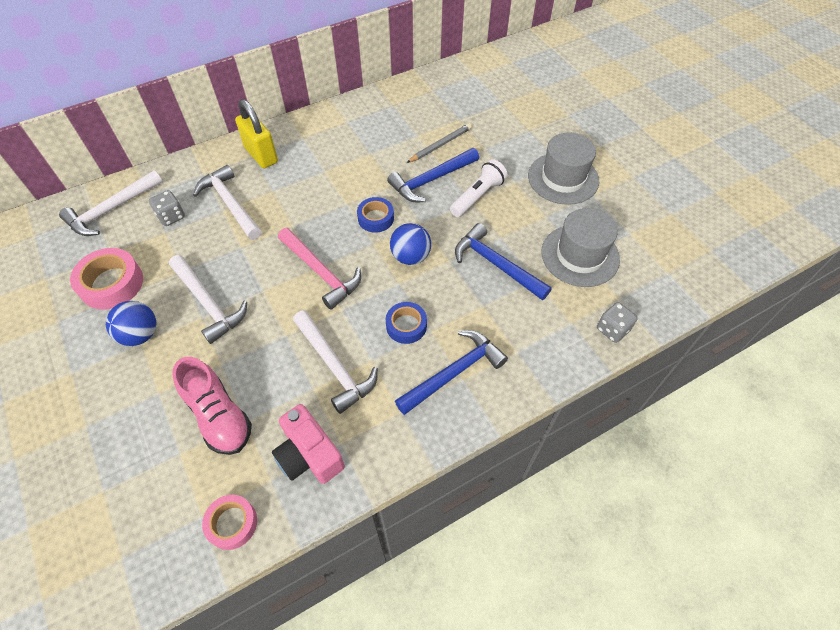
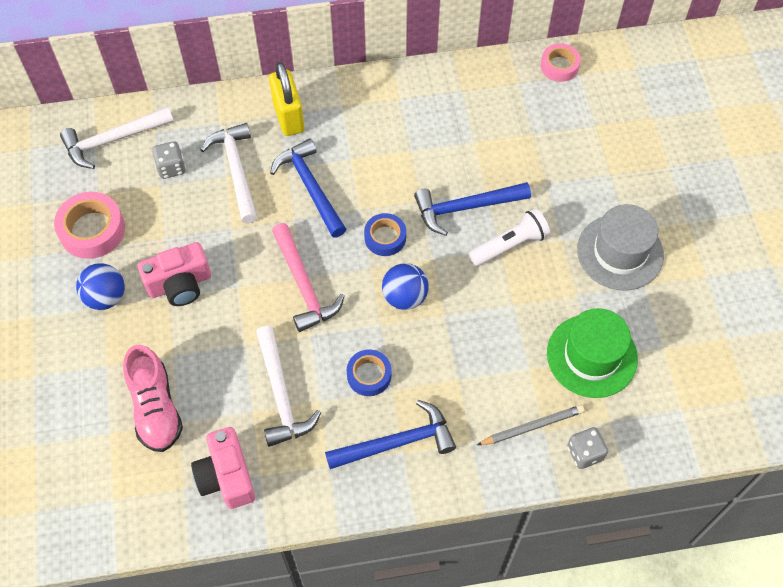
camera: 20 degrees right, 5 degrees up
white hammer [169,255,247,344] -> pink camera [137,242,211,306]
pink tape [202,495,257,550] -> pink tape moved to [541,43,581,82]
grey pencil [407,123,472,163] -> grey pencil moved to [477,405,585,445]
blue hammer [455,223,552,300] -> blue hammer moved to [270,138,346,238]
grey hat [541,208,620,287] -> green hat [547,308,638,398]

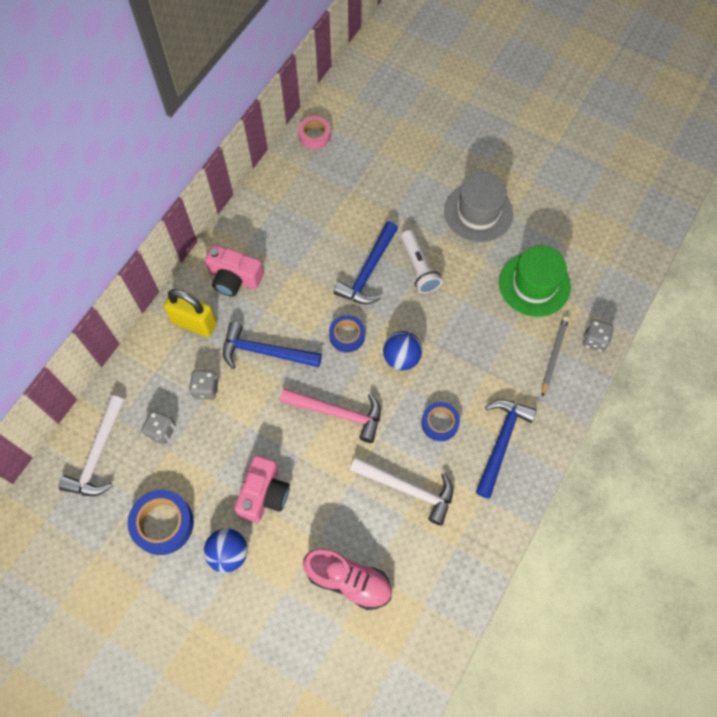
camera: 50 degrees left, 5 degrees up
pink tape [54,192,125,259] -> blue tape [127,490,194,555]
pink camera [191,427,255,509] -> pink camera moved to [205,245,264,297]
white hammer [200,123,258,224] -> grey dice [189,370,218,400]
white flashlight [469,208,550,266] -> white flashlight turned 150 degrees clockwise [401,230,442,294]

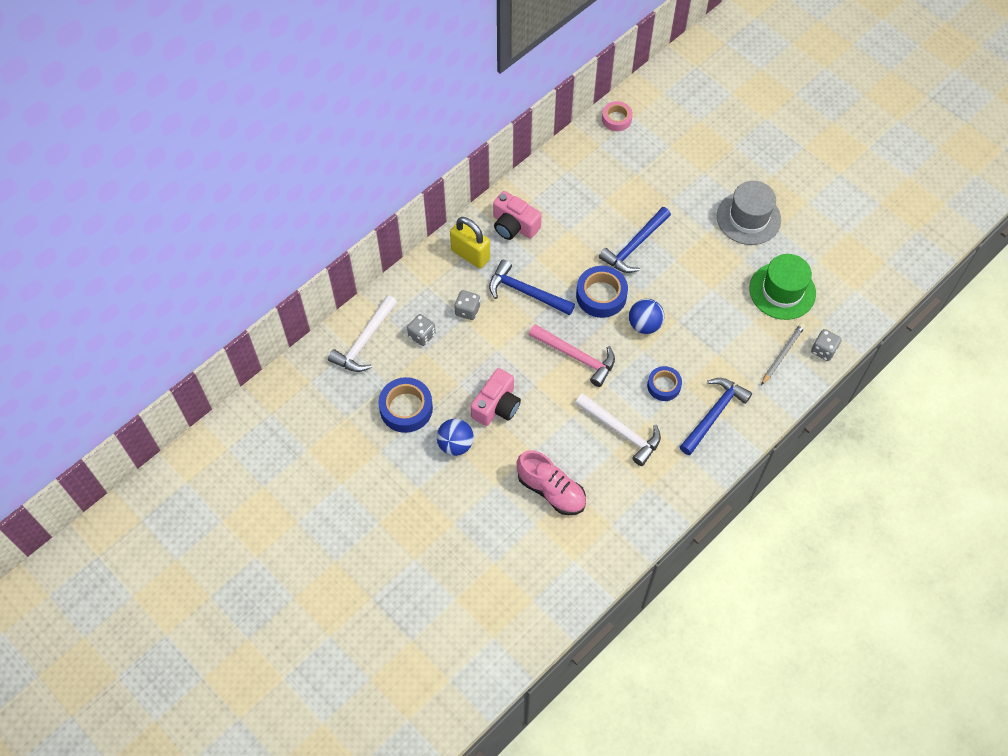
camera: 15 degrees right, 5 degrees down
blue tape [329,315,365,353] -> blue tape [576,266,628,318], size x1.56
white flashlight [401,230,442,294] -> none

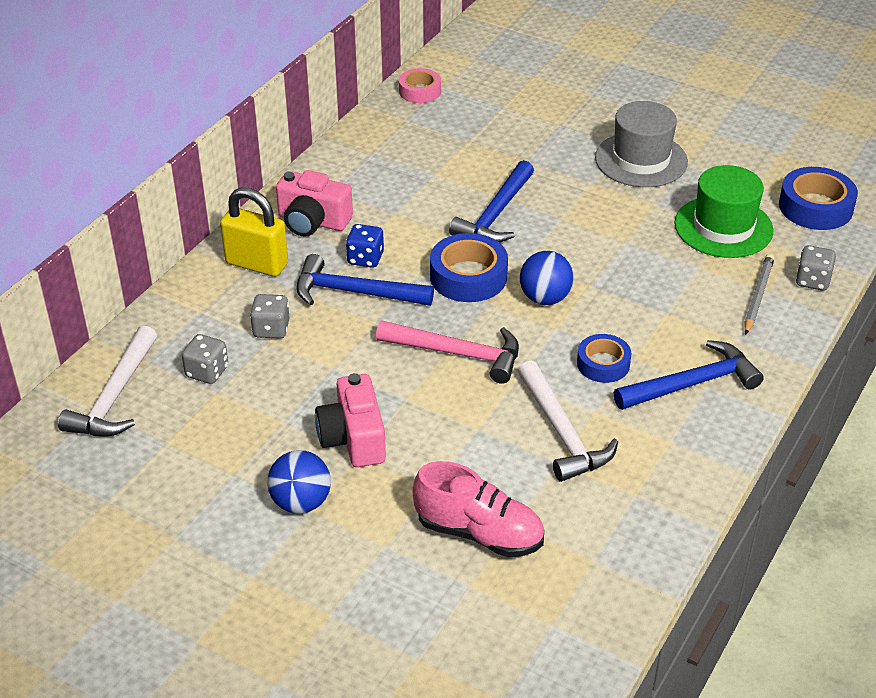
camera: 15 degrees left, 20 degrees down
blue tape [378,377,433,433] -> blue tape moved to [779,167,858,230]
pink camera [471,368,521,426] -> pink camera turned 150 degrees clockwise [315,373,386,467]
white hammer [575,393,661,466] -> white hammer turned 45 degrees clockwise [518,361,618,482]
blue hammer [680,378,752,455] -> blue hammer turned 45 degrees clockwise [614,340,764,410]
none -> blue dice [346,224,384,268]

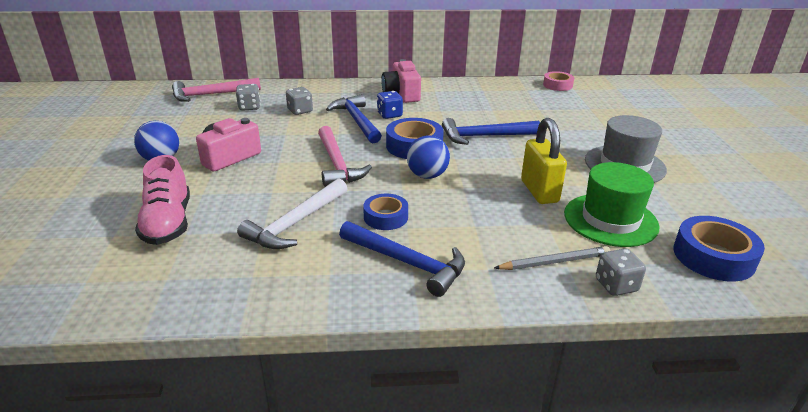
camera: 55 degrees right, 10 degrees down
white hammer [58,326,157,436] -> pink hammer [172,78,261,102]
yellow padlock [220,188,288,277] -> yellow padlock moved to [521,118,567,204]

